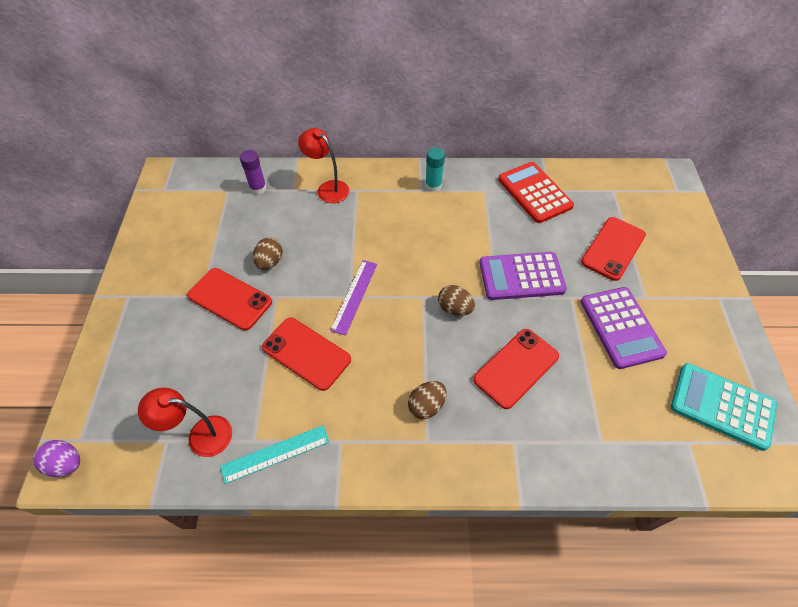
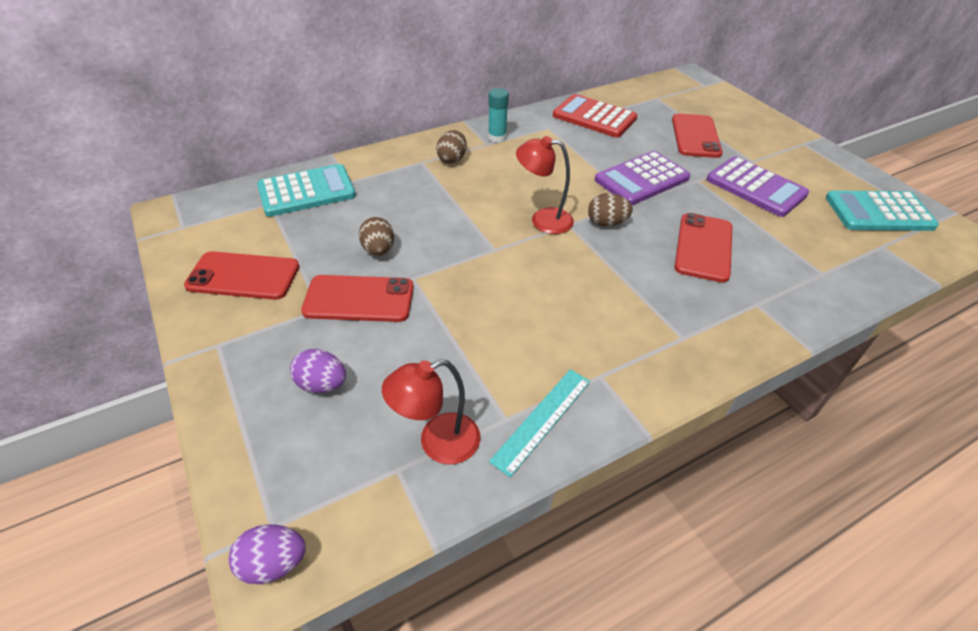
camera: 30 degrees left, 10 degrees down
purple glue stick [240,150,267,194] -> turquoise calculator [257,164,356,217]
red phone [262,318,351,391] -> red phone moved to [184,251,299,300]
red lamp [298,128,350,203] -> red lamp moved to [516,136,574,234]
purple ruler [330,260,377,336] -> none
brown egg [408,381,446,419] -> brown egg moved to [436,130,467,164]
none -> purple egg [290,349,346,393]

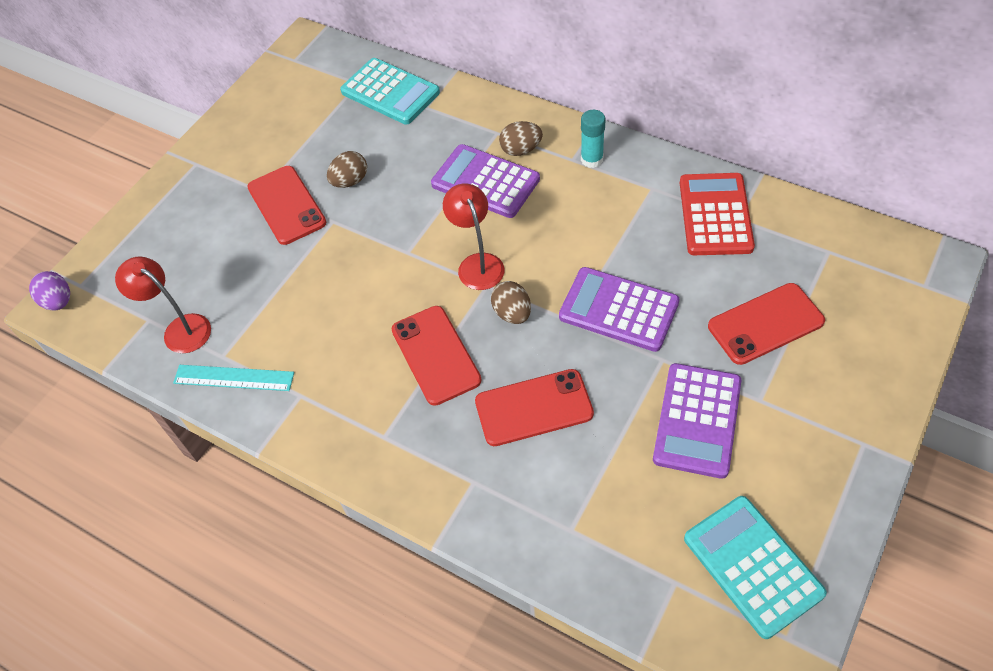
camera: 65 degrees right, 10 degrees up
red phone [184,251,299,300] -> red phone moved to [392,306,481,406]
purple egg [290,349,346,393] -> none
none -> purple calculator [431,144,540,218]

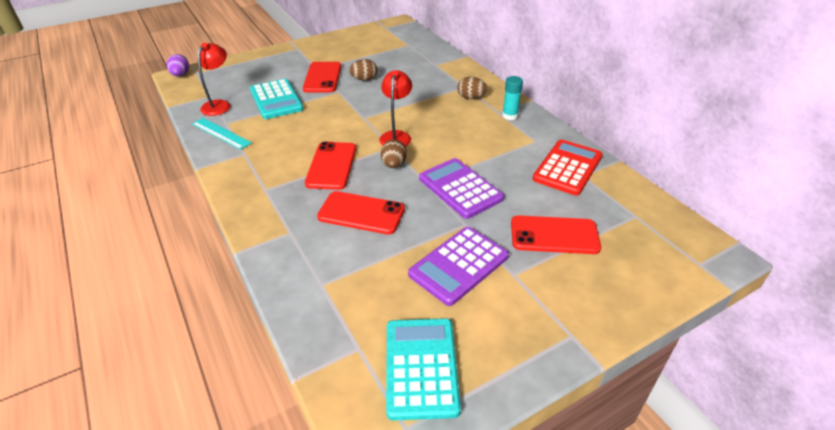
camera: 25 degrees right, 15 degrees down
red lamp [115,256,211,353] -> red lamp turned 45 degrees clockwise [198,43,231,116]
turquoise calculator [340,58,440,125] -> turquoise calculator moved to [250,79,304,119]
purple calculator [431,144,540,218] -> none

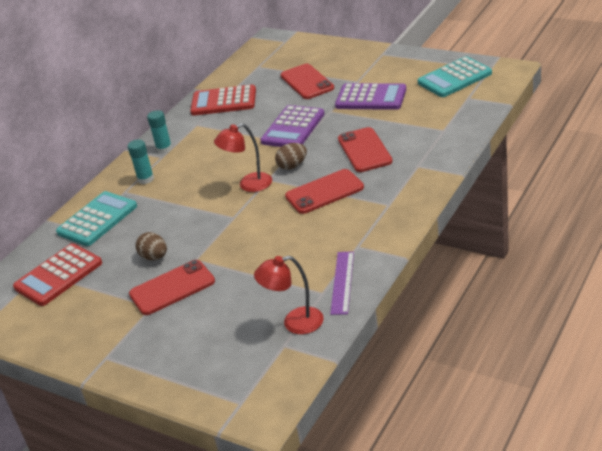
camera: 115 degrees left, 5 degrees down
purple egg [167,54,189,76] -> none
turquoise ruler [192,118,252,150] -> purple ruler [330,251,354,315]
turquoise calculator [250,79,304,119] -> turquoise calculator moved to [56,191,137,246]
brown egg [457,77,487,99] -> turquoise glue stick [128,139,154,184]
none -> red calculator [13,243,102,306]

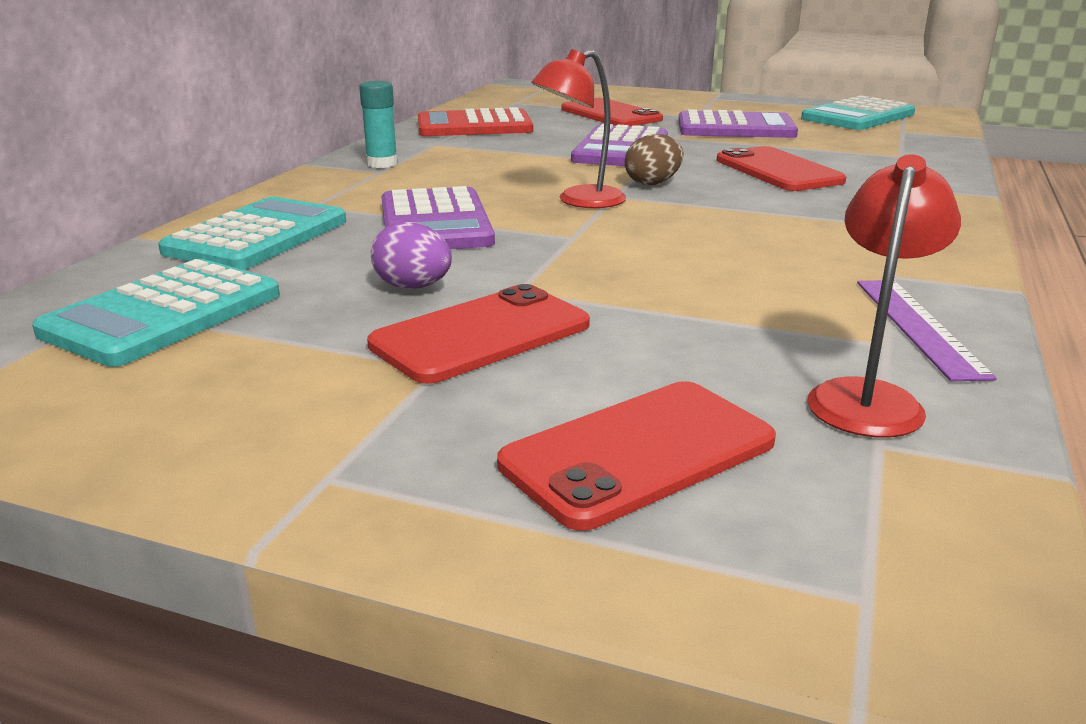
camera: 15 degrees left, 10 degrees down
red calculator [13,243,102,306] -> turquoise calculator [32,259,280,367]
turquoise glue stick [128,139,154,184] -> none
brown egg [135,232,167,260] -> purple egg [371,221,452,289]
red lamp [254,256,324,334] -> red lamp turned 135 degrees clockwise [807,154,961,438]
red phone [285,169,364,214] -> red phone moved to [497,381,776,531]
none -> purple calculator [382,186,495,249]

